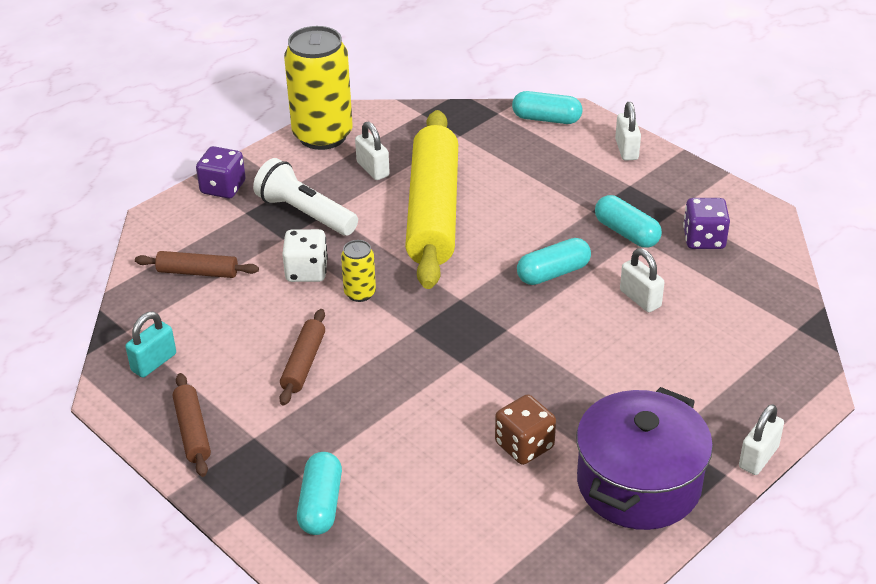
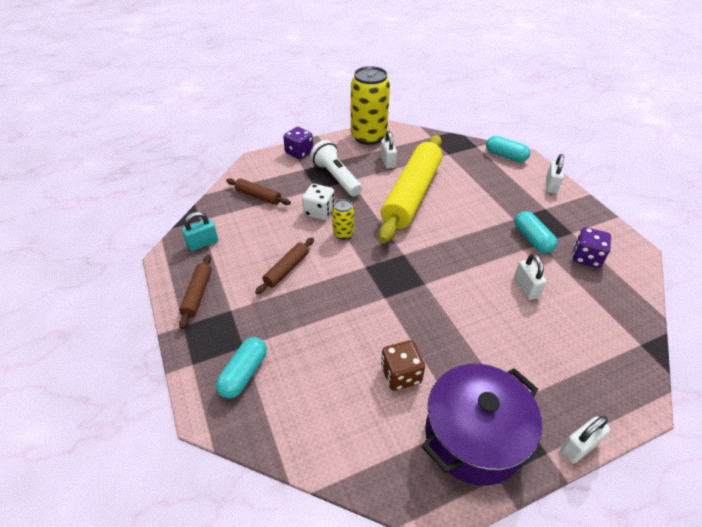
camera: 20 degrees right, 5 degrees up
turquoise capsule [517,238,591,285] -> none

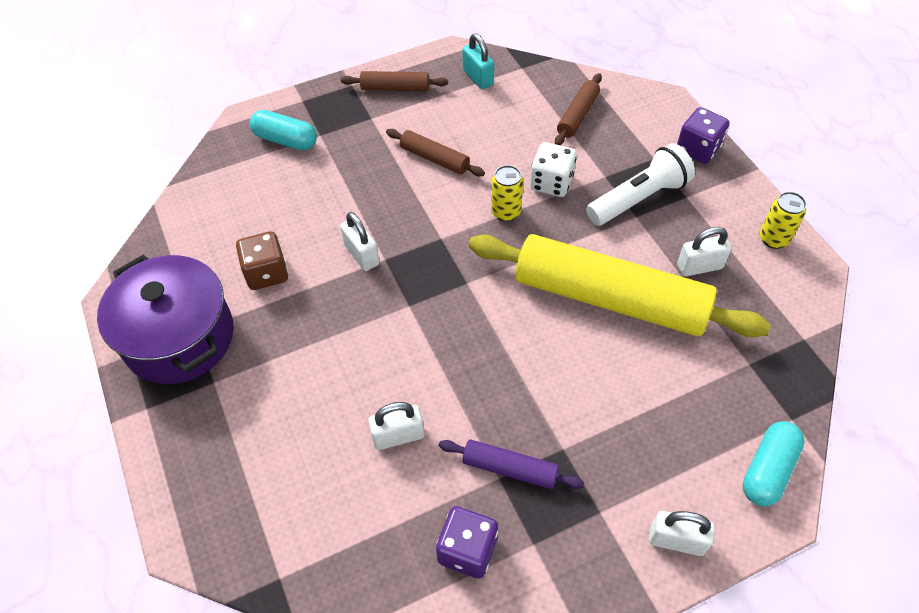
camera: 90 degrees right, 10 degrees up
yellow can [351,66,390,145] -> yellow can [760,192,806,249], size x0.46
turquoise capsule [515,211,557,253] -> purple rolling pin [439,440,584,489]
white padlock [560,416,611,463] -> white padlock moved to [340,212,380,271]

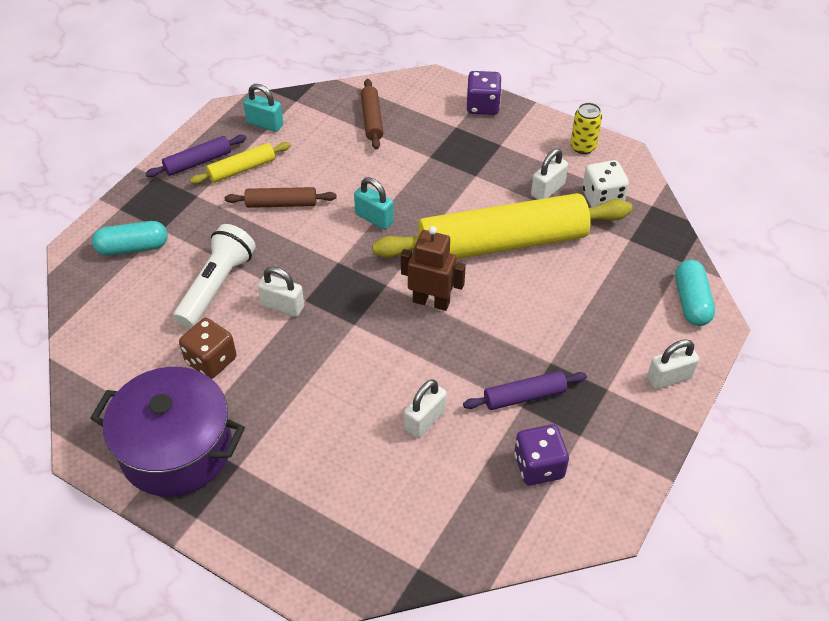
camera: 35 degrees left, 5 degrees down
brown rolling pin [341,71,448,91] -> purple rolling pin [145,135,246,177]
yellow can [491,165,523,222] -> turquoise padlock [354,177,394,230]
white dice [530,142,577,197] -> white dice moved to [582,160,629,207]
white flashlight [586,143,695,226] -> white flashlight moved to [173,224,256,328]
none -> yellow rolling pin [190,142,291,184]
none -> brown robot [401,226,466,311]

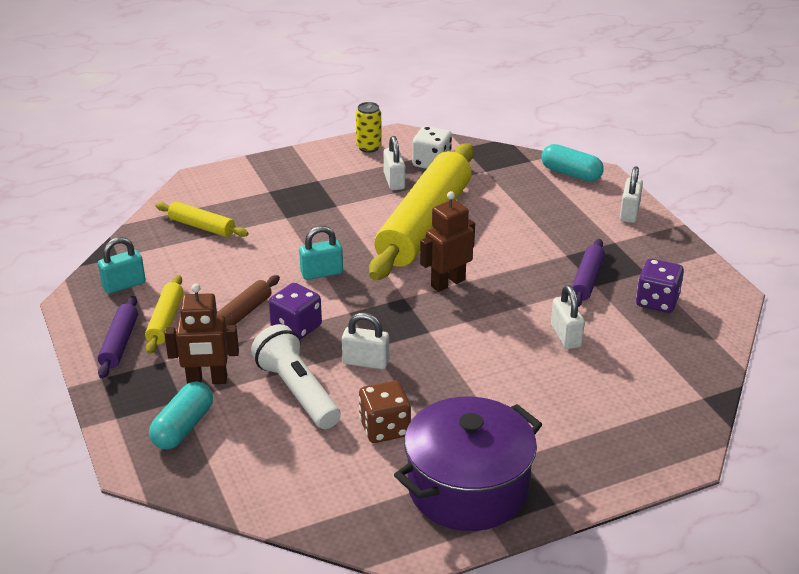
camera: 55 degrees left, 15 degrees down
white padlock [258,267,304,317] -> white padlock turned 45 degrees clockwise [342,313,389,369]
brown rolling pin [361,79,383,149] -> yellow rolling pin [155,202,249,237]
purple dice [467,71,502,115] -> purple dice moved to [269,283,322,340]
none -> brown robot [164,284,239,384]

